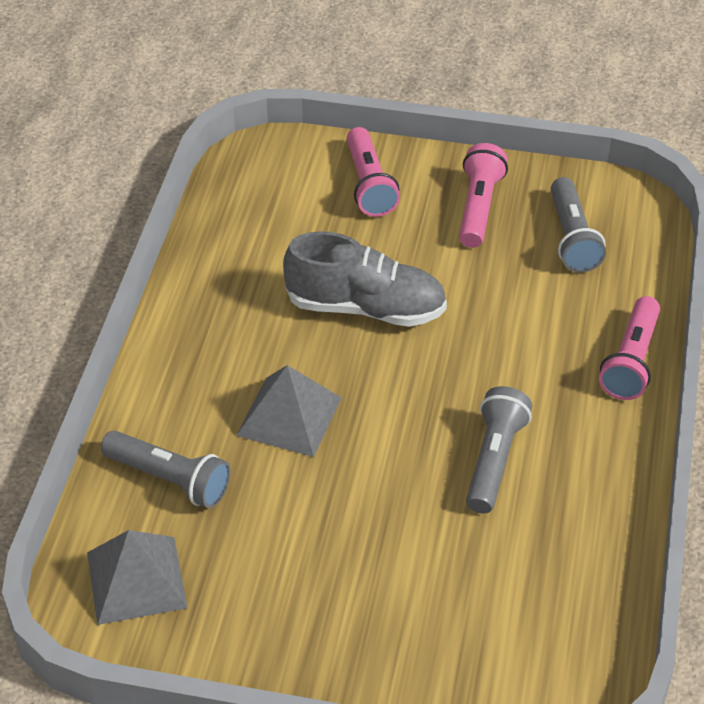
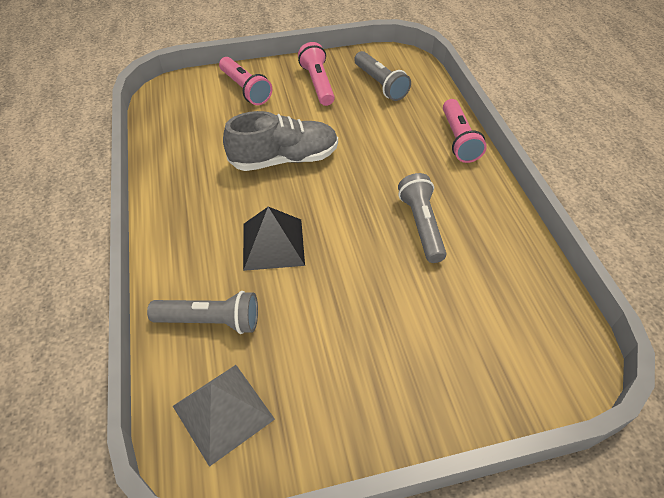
camera: 25 degrees left, 5 degrees up
grey pyramid [236,365,342,457] -> black pyramid [243,207,305,271]

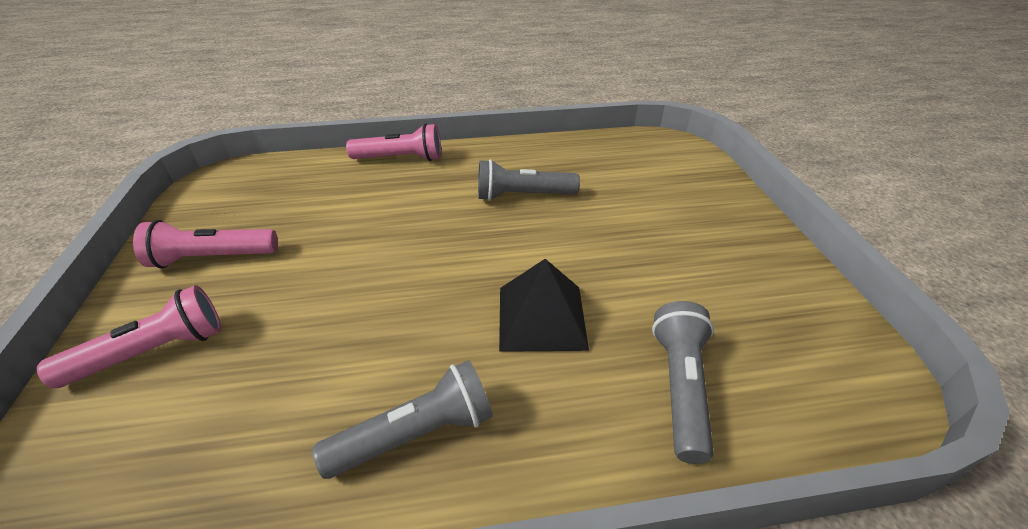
camera: 85 degrees left, 10 degrees down
grey pyramid [173,365,275,467] -> none
grey shoe [223,111,338,171] -> none
grey flashlight [354,51,411,101] -> grey flashlight moved to [312,360,493,479]

